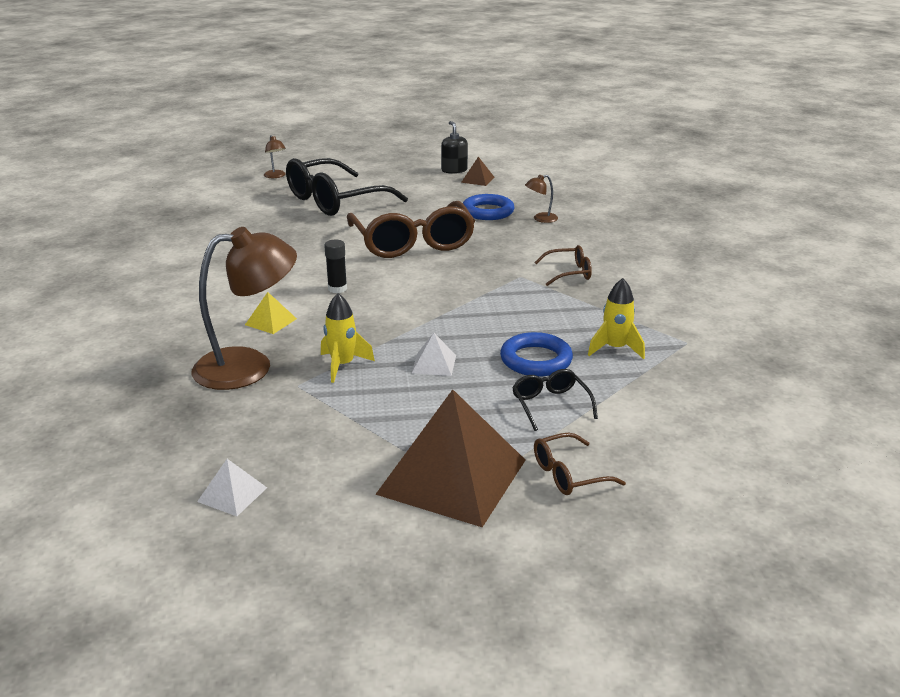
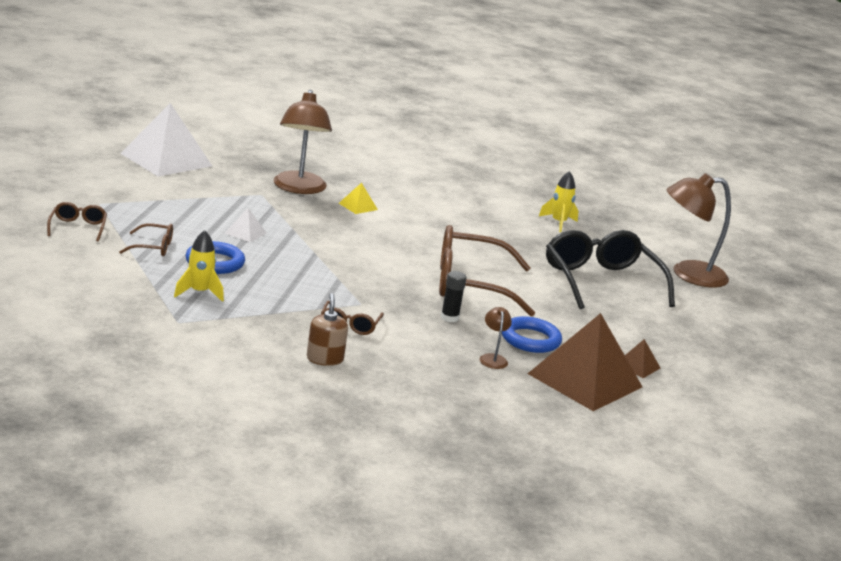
camera: 105 degrees right, 5 degrees down
white pyramid [197,459,267,516] -> white pyramid [120,103,212,177], size x2.37
brown lamp [264,135,286,178] -> brown lamp [666,173,731,288], size x2.31
yellow rocket [321,293,375,383] -> yellow rocket moved to [539,171,579,232]
black glue stick [324,240,347,293] -> black glue stick moved to [441,271,467,322]
brown pyramid [375,389,525,527] -> brown pyramid moved to [528,313,642,411]
black soap dispenser [441,121,468,174] -> none
black glasses [512,369,598,431] -> brown glasses [119,223,173,256]
none -> brown soap dispenser [307,293,348,366]

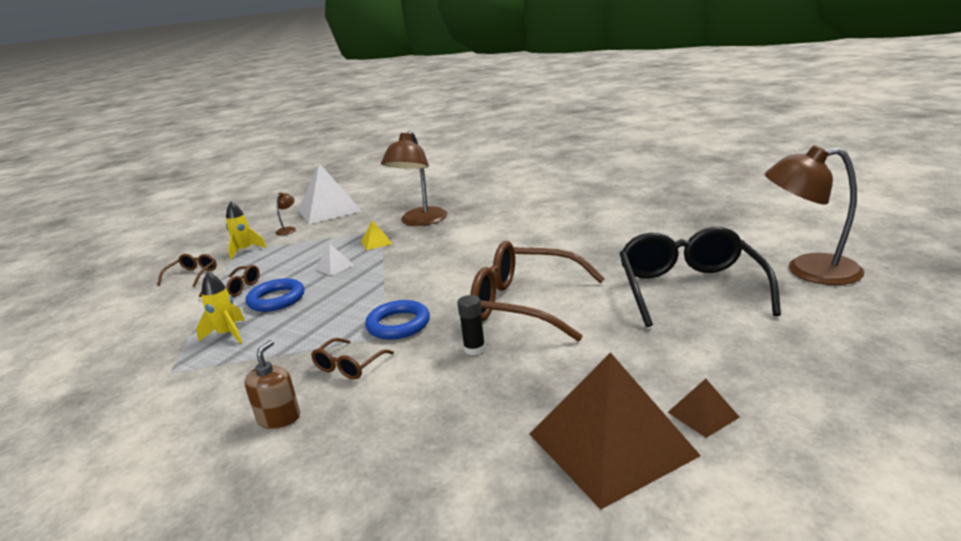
camera: 25 degrees right, 0 degrees up
yellow pyramid [339,183,378,214] -> yellow pyramid moved to [361,220,392,250]
brown lamp [479,307,512,369] -> brown lamp moved to [276,192,296,235]
blue ring [502,316,562,353] -> blue ring moved to [365,300,430,340]
yellow rocket [539,171,579,232] -> yellow rocket moved to [226,202,267,260]

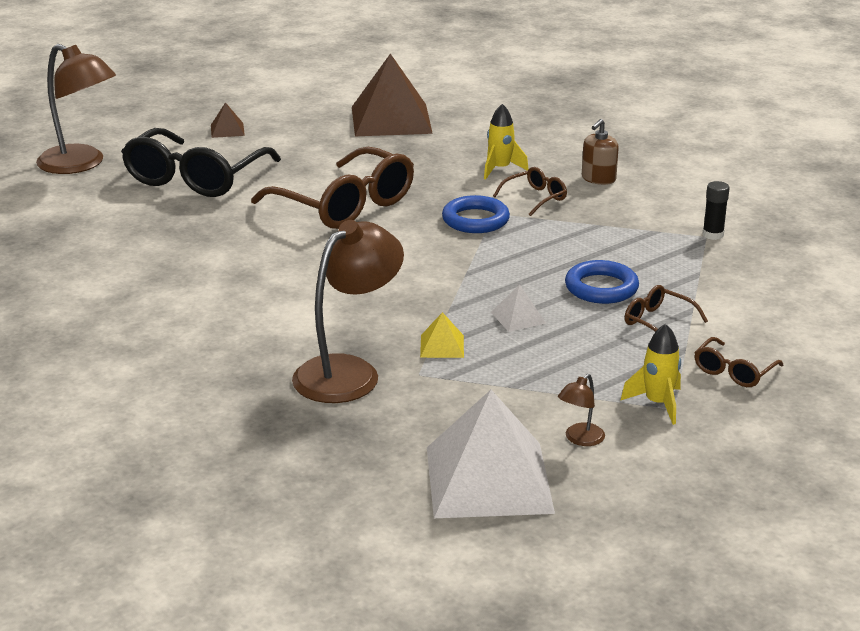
camera: 160 degrees left, 5 degrees up
yellow rocket [196,272,245,344] -> yellow rocket moved to [484,104,529,179]
black glue stick [457,295,485,355] -> black glue stick moved to [703,181,730,240]
brown pyramid [668,379,740,438] -> brown pyramid moved to [211,102,245,138]

